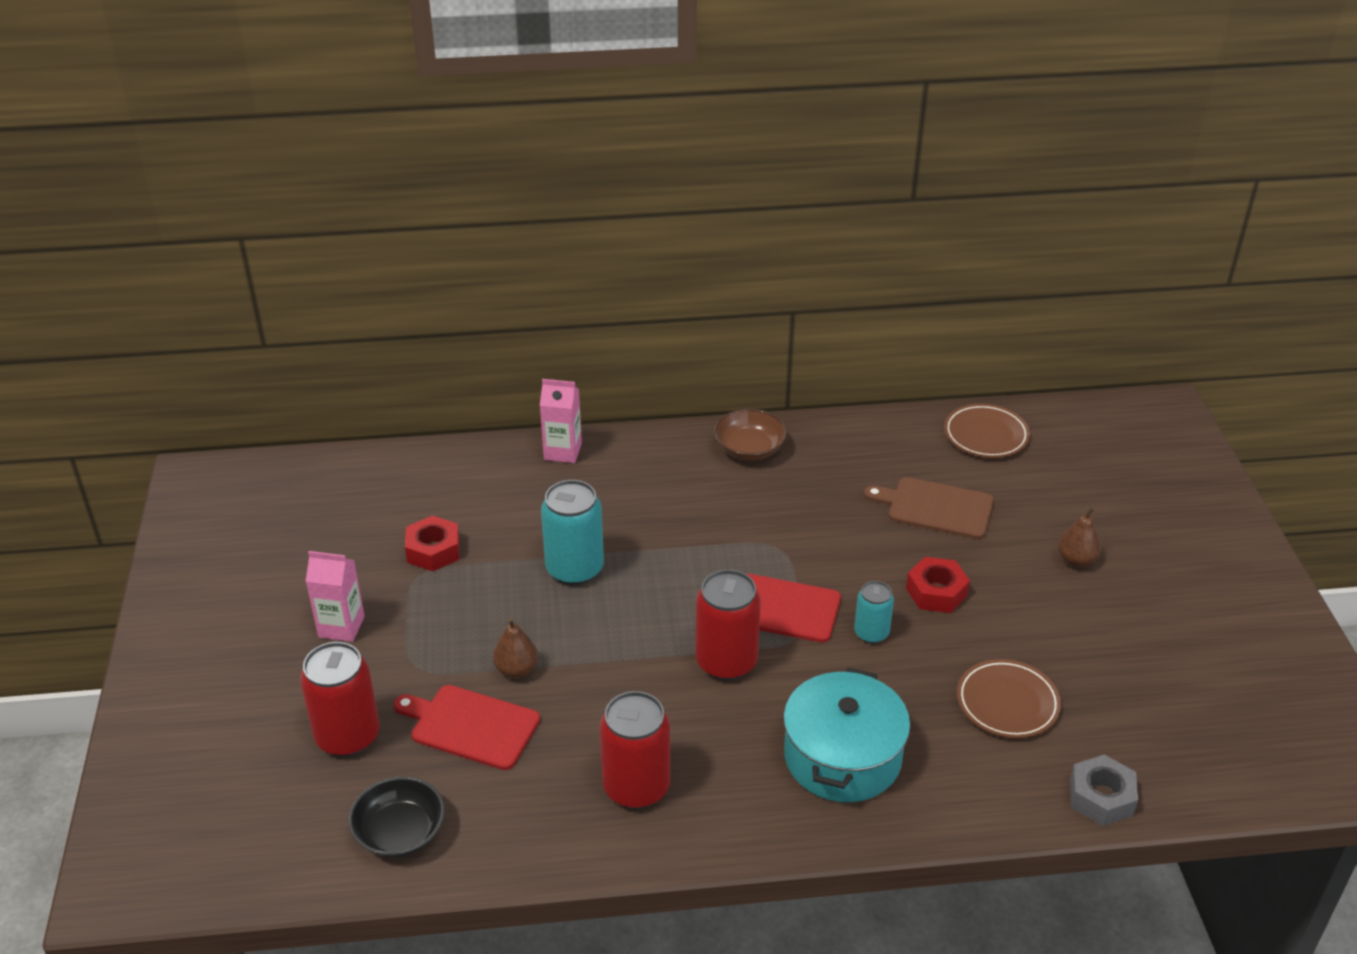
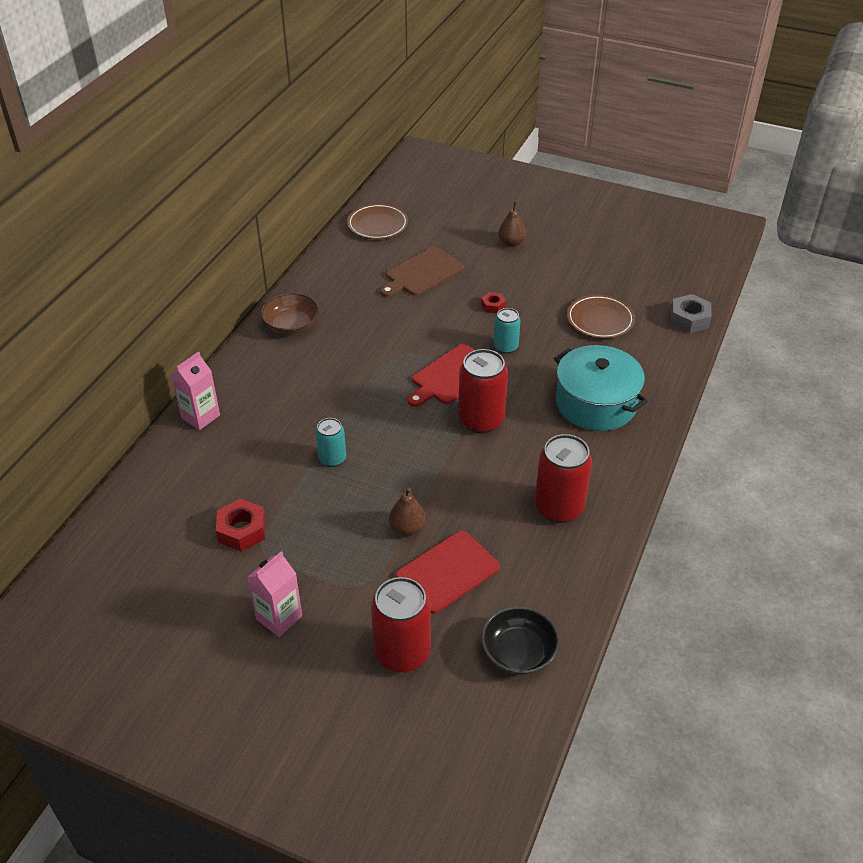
camera: 60 degrees left, 5 degrees up
turquoise can [541,480,604,586] -> turquoise can [316,418,346,467], size x0.58
red nut [906,557,970,613] -> red nut [481,292,506,313], size x0.57

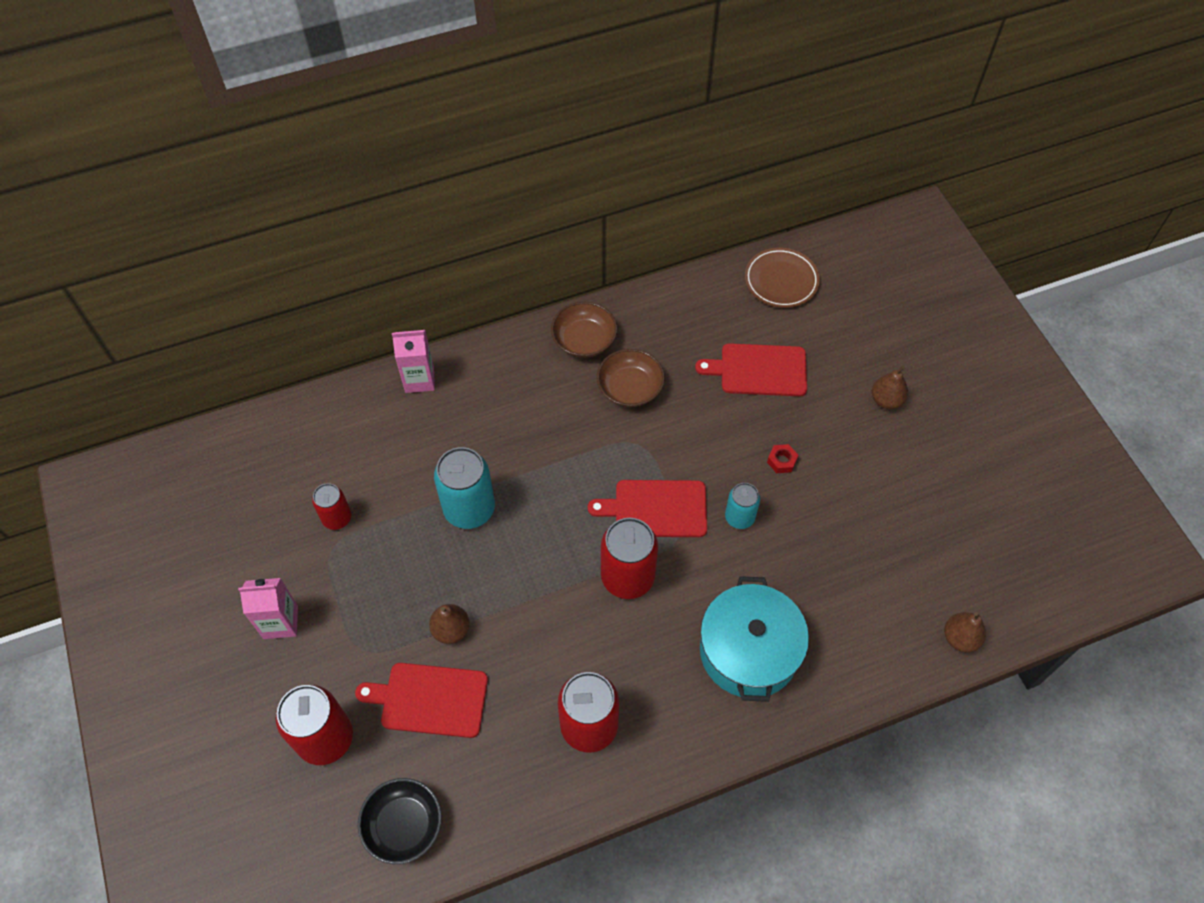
camera: 45 degrees right, 15 degrees up
red nut [216,499,265,552] -> red can [312,483,351,530]
turquoise can [316,418,346,467] -> turquoise can [434,447,495,529], size x1.73
brown cutting board [380,247,464,297] -> red cutting board [695,343,807,396]
brown plate [567,295,635,339] -> none
grey nut [670,294,712,334] -> brown pear [944,612,986,652]
none -> brown bowl [597,349,665,407]

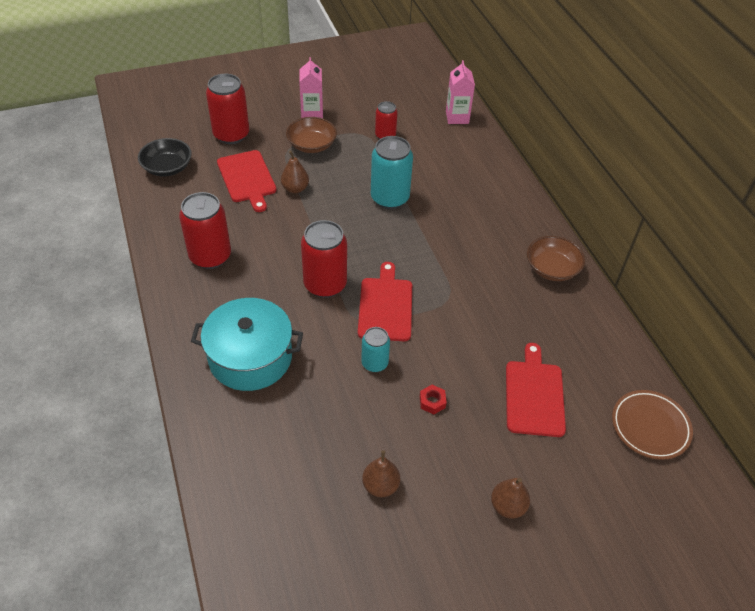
camera: 90 degrees right, 10 degrees down
red cutting board [355,663,488,738] -> red cutting board turned 150 degrees clockwise [217,150,277,212]
pink carton [392,330,435,393] -> pink carton moved to [446,60,475,124]
brown bowl [597,349,665,407] -> brown bowl moved to [286,117,337,153]
brown pear [944,612,986,652] -> brown pear moved to [362,450,400,497]

